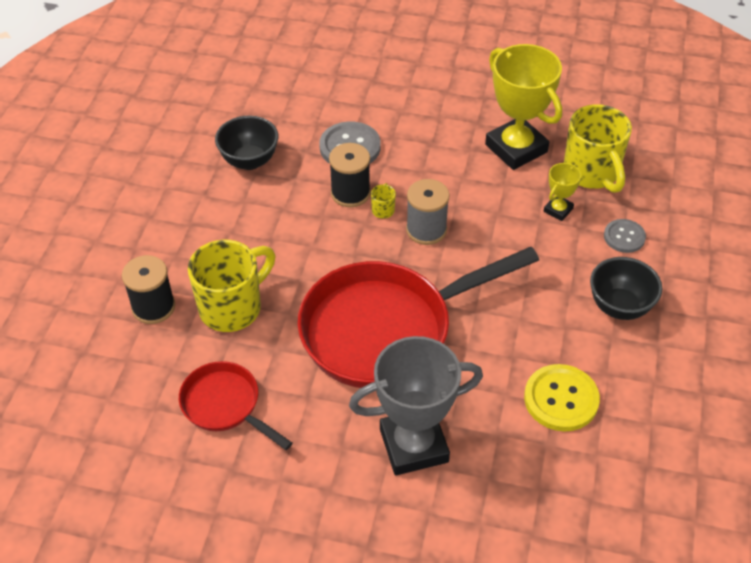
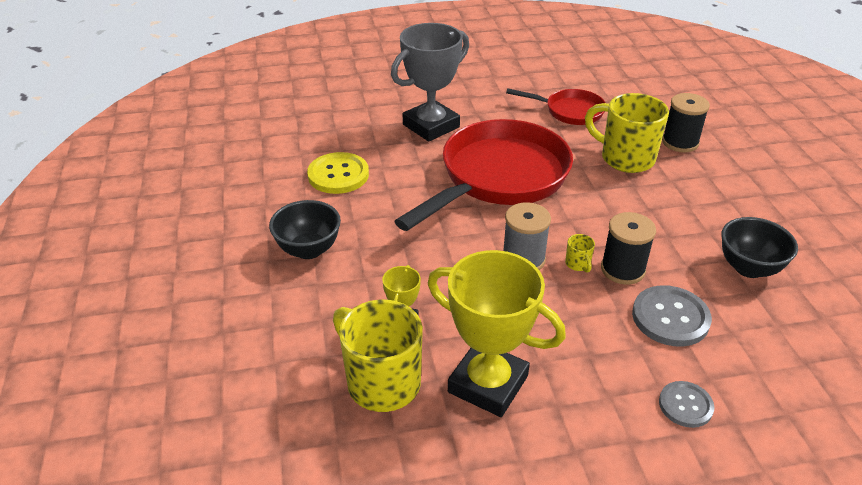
camera: 155 degrees right, 10 degrees down
yellow mug [188,240,275,332] -> yellow mug turned 105 degrees clockwise [585,93,669,173]
grey button [604,219,646,253] -> grey button moved to [659,381,714,428]

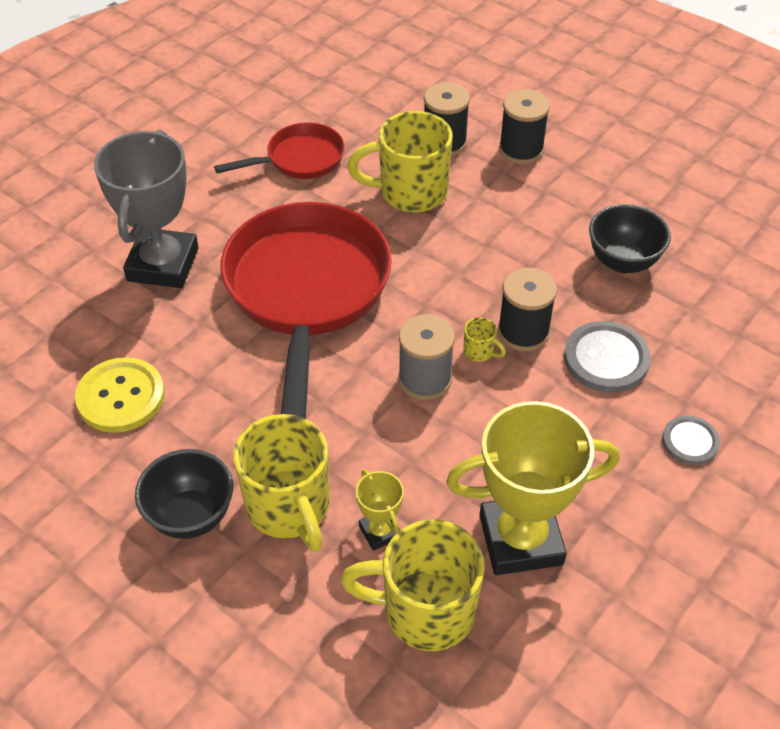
camera: 40 degrees left, 10 degrees up
none -> yellow mug [233,414,329,552]
none -> black spool [499,89,550,164]

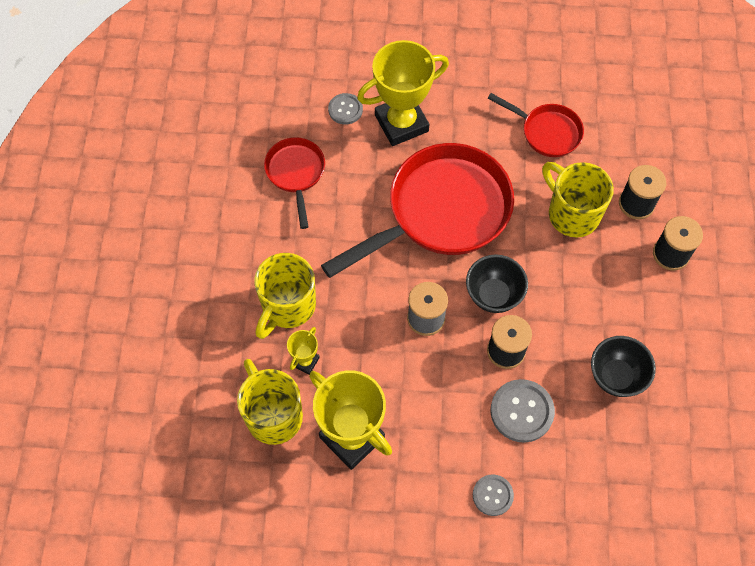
camera: 55 degrees right, 15 degrees up
yellow button [75,357,165,433] -> red pan [264,137,325,229]
grey trophy [94,130,199,288] -> yellow trophy [357,40,449,146]
black bowl [135,449,233,539] -> black bowl moved to [466,254,528,313]
yellow mug [464,317,506,362] -> none
none -> grey button [328,93,363,125]

